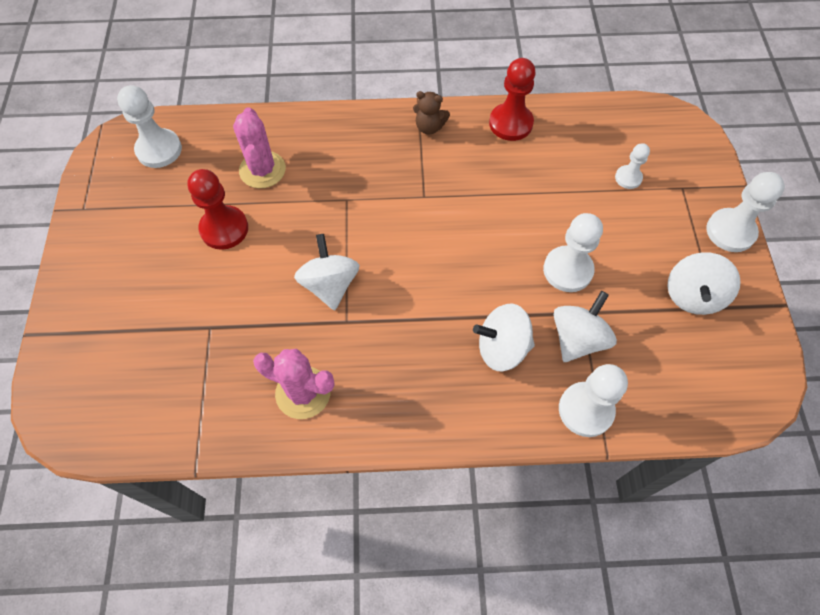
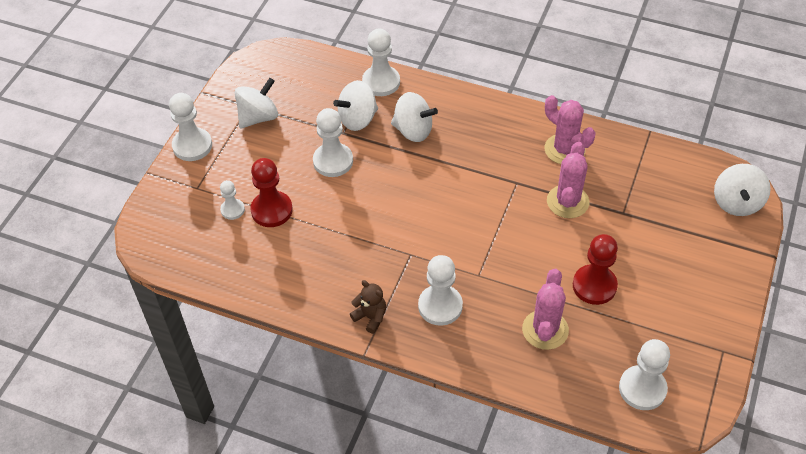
camera: 155 degrees left, 10 degrees down
white spinning top [294,234,360,311] -> white spinning top moved to [714,164,771,216]
red pawn [489,58,536,141] -> red pawn moved to [250,158,293,227]
none -> white pawn [418,255,463,326]
none -> pink cactus [547,142,589,218]

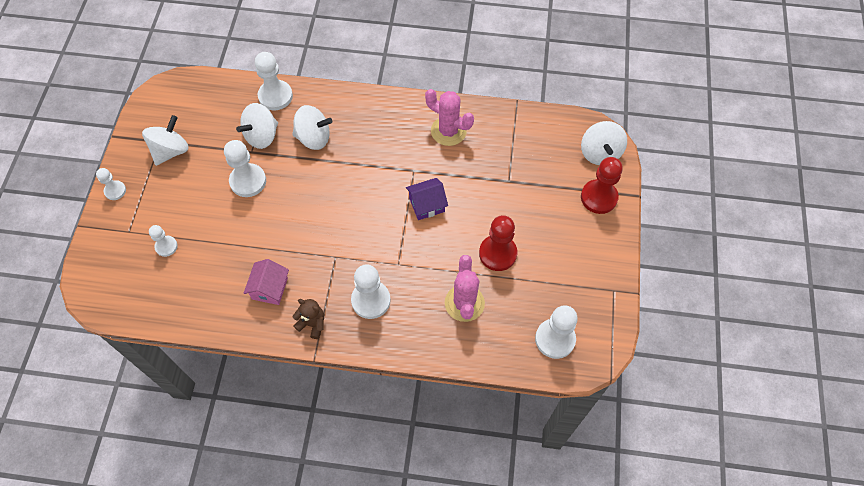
camera: 15 degrees left, 10 degrees up
white pawn [169,93,212,161] -> white pawn [96,168,126,200], size x0.58
red pawn [250,158,293,227] -> red pawn moved to [581,157,623,214]
pink cactus [547,142,589,218] -> none
none -> pink house [244,259,289,305]
none -> purple house [406,178,448,220]

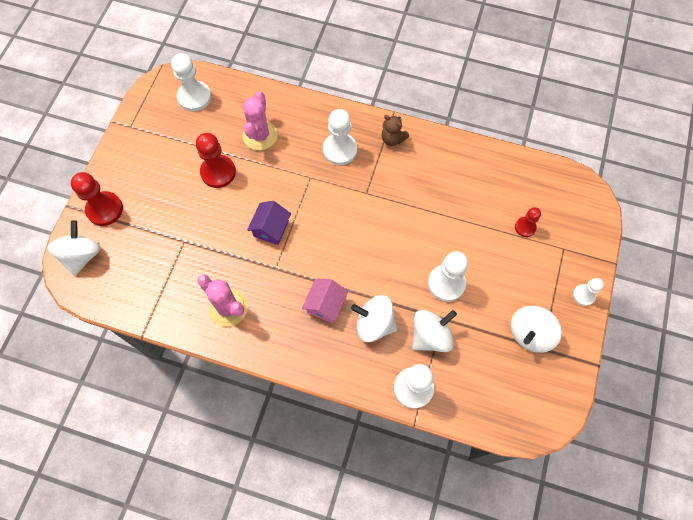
camera: 170 degrees left, 5 degrees up
white pawn [149,225,178,257] -> red pawn [515,207,541,237]
pink house [244,259,289,305] -> pink house moved to [302,278,348,323]
purple house [406,178,448,220] -> purple house turned 60 degrees counterclockwise [247,201,291,245]

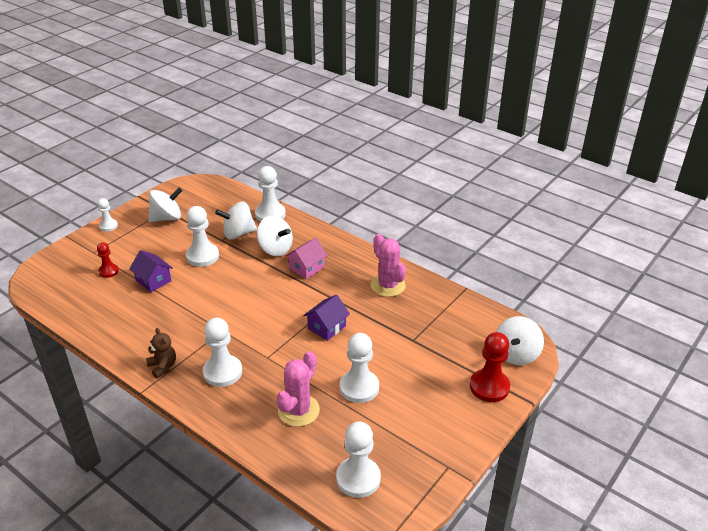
camera: 160 degrees left, 30 degrees down
red pawn [196,133,236,188] -> white pawn [340,333,379,403]
none -> purple house [129,250,173,292]

